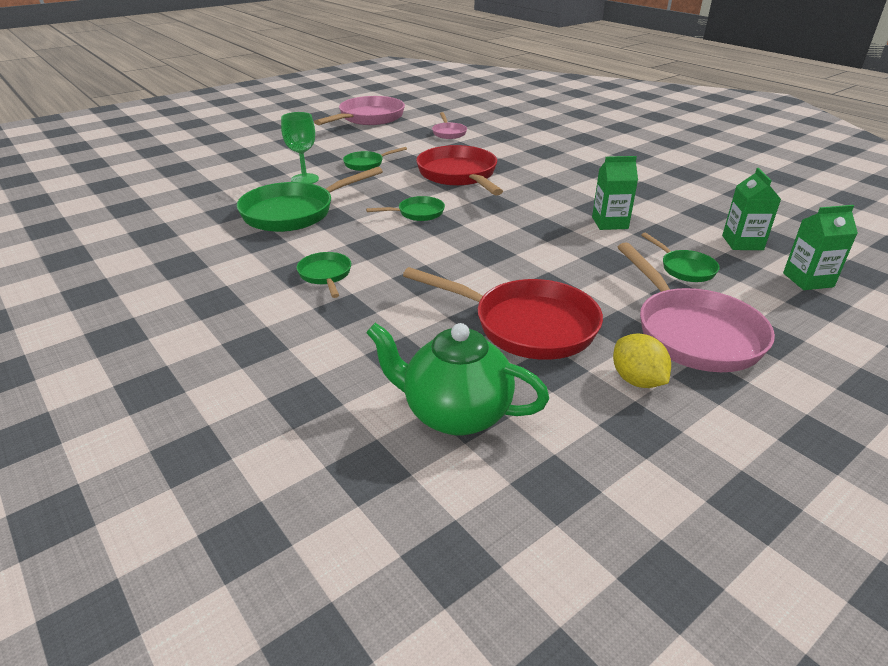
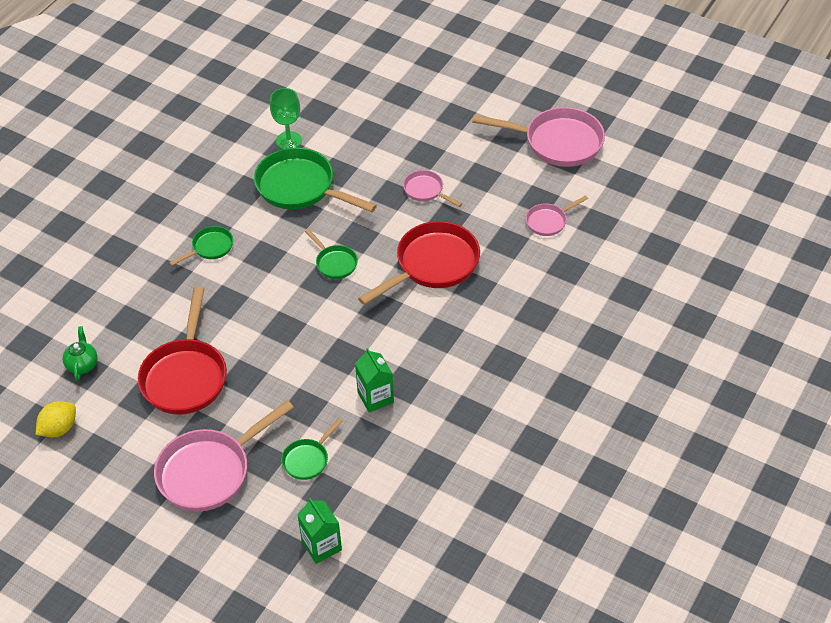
camera: 70 degrees right, 15 degrees up
green goblet [281,112,319,184] -> green goblet moved to [270,88,302,149]
green pan [343,147,407,171] -> pink pan [403,170,462,207]
green teapot [366,323,549,436] -> green teapot [63,326,97,381], size x0.53
yellow lemon [613,333,671,388] -> yellow lemon moved to [36,401,76,437]
green carton [722,168,781,250] -> none

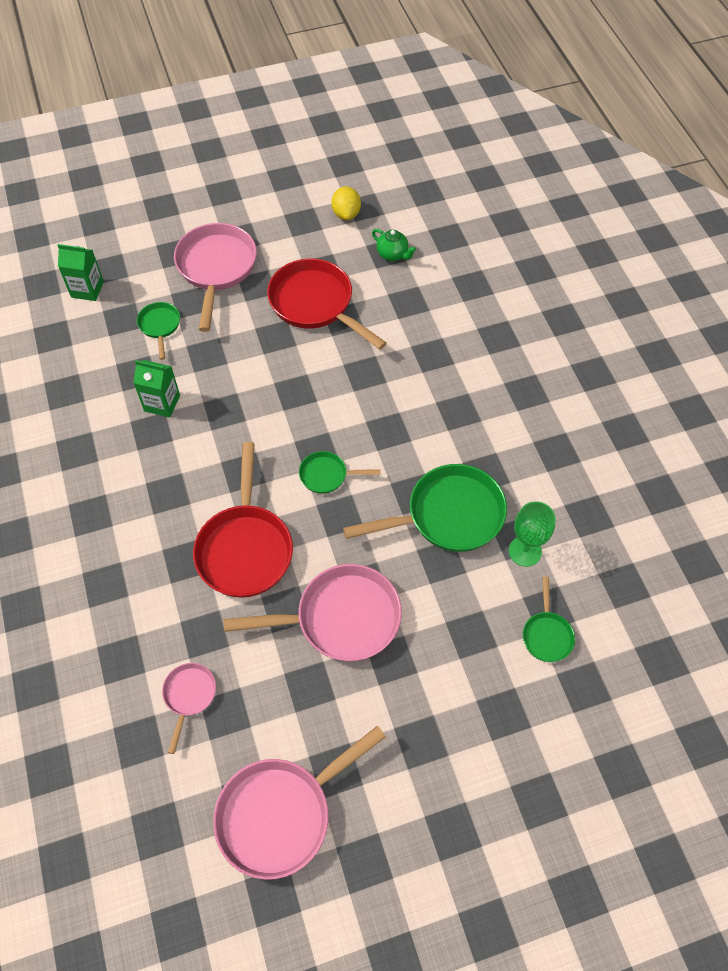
camera: 130 degrees right, 10 degrees up
green pan [169,226,233,266] -> green pan moved to [523,576,575,662]
pink pan [403,170,462,207] -> pink pan [223,564,402,662], size x1.99

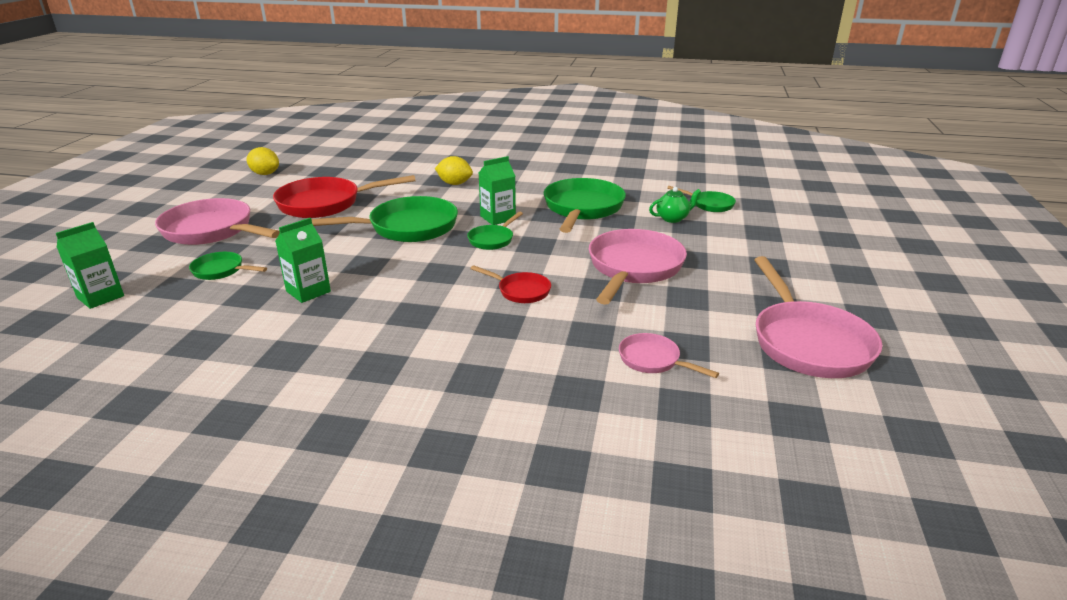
camera: 60 degrees left, 30 degrees down
red pan [193,442,293,598] -> red pan [470,265,551,303], size x0.50
green teapot [372,229,416,261] -> green teapot moved to [649,187,701,223]
green goblet [509,501,556,567] -> none
none -> green pan [303,196,458,242]
none -> yellow lemon [435,156,473,185]
none -> green carton [479,156,516,225]

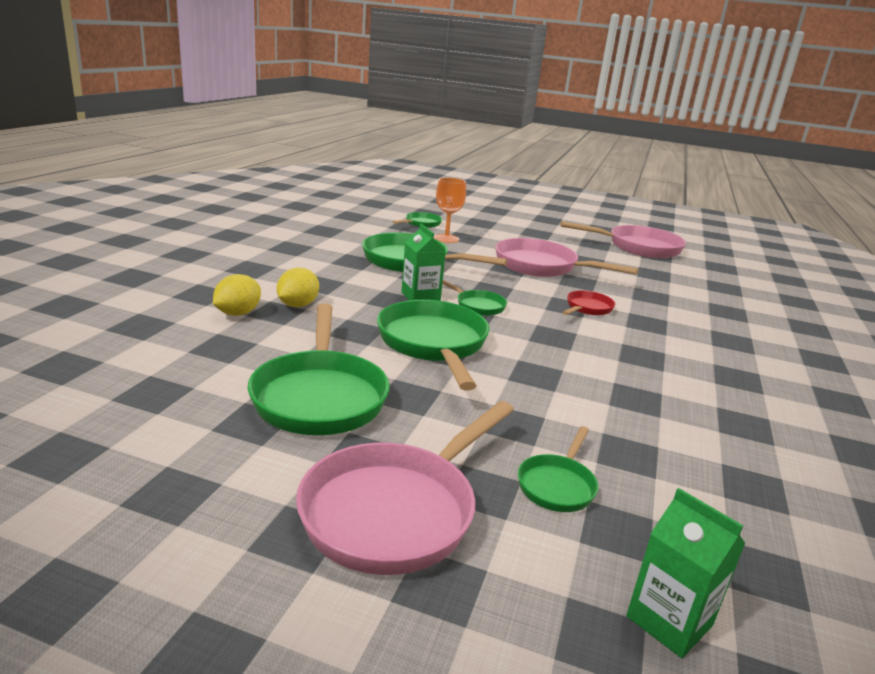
camera: 85 degrees left, 5 degrees down
yellow lemon [247,147,279,175] -> yellow lemon moved to [213,274,261,316]
red pan [273,175,416,218] -> green pan [248,303,390,435]
green carton [275,218,331,303] -> none
pink pan [619,333,719,378] -> none
green teapot [649,187,701,223] -> orange goblet [434,177,466,243]

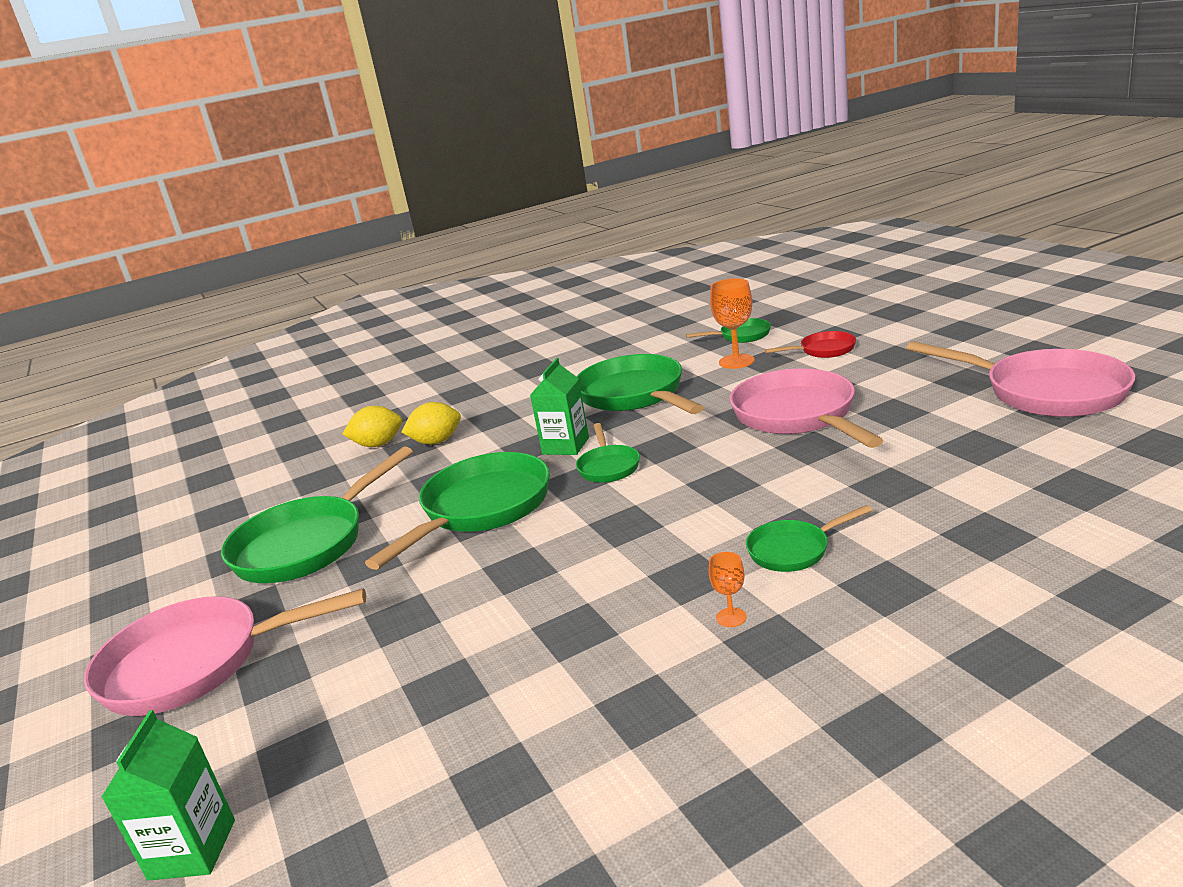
camera: 50 degrees right, 0 degrees up
green pan [518,426,598,512] -> green pan moved to [746,505,872,572]
red pan [562,291,615,315] -> red pan moved to [765,331,856,358]
none -> orange goblet [709,552,747,627]

